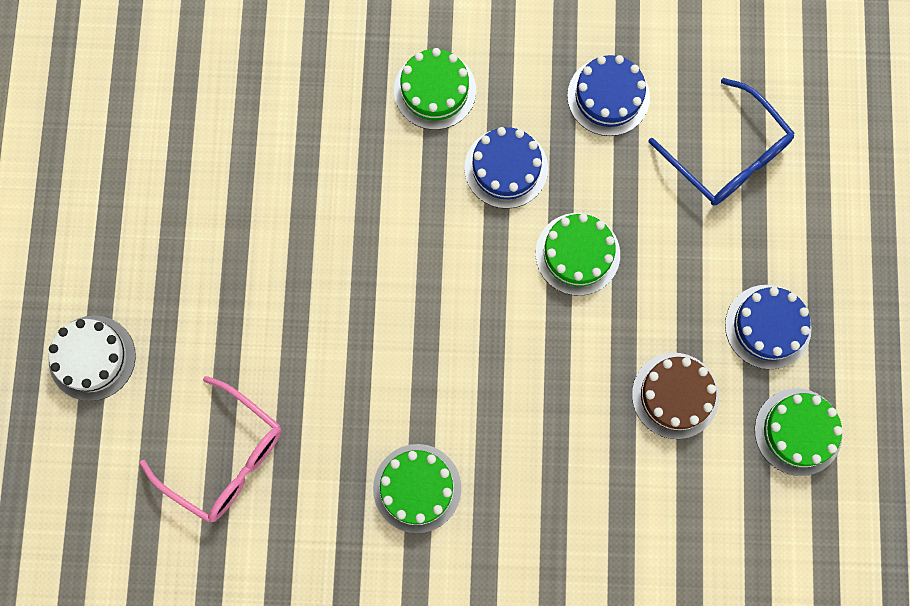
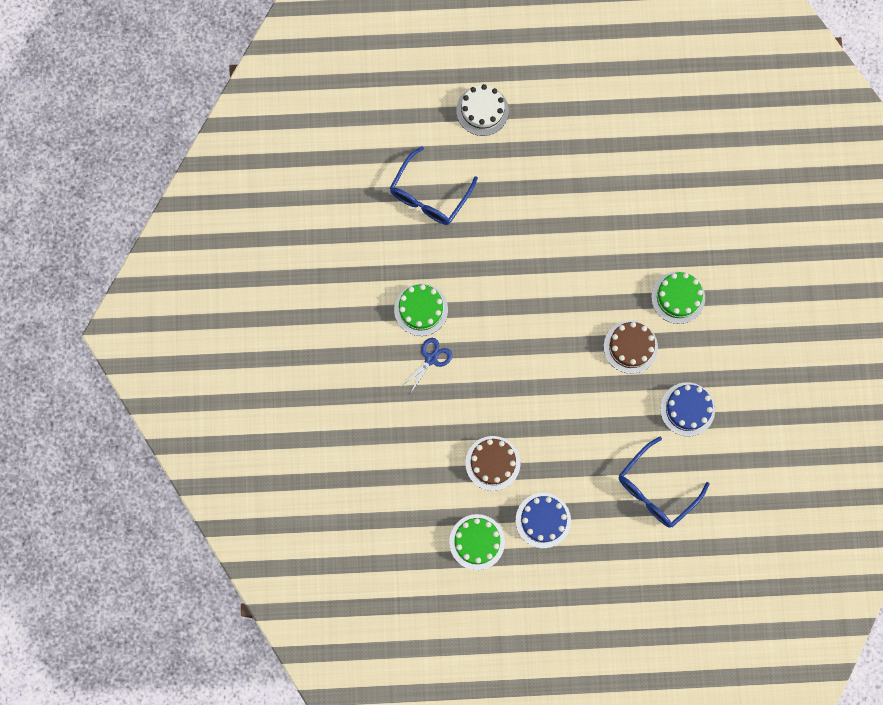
camera: 85 degrees right, 0 degrees up
pink glasses [139,376,281,522] -> blue glasses [390,146,478,225]
blue cake [464,127,548,209] -> brown cake [604,321,658,374]
green cake [535,213,620,296] -> none
none -> blue scissors [400,338,452,394]

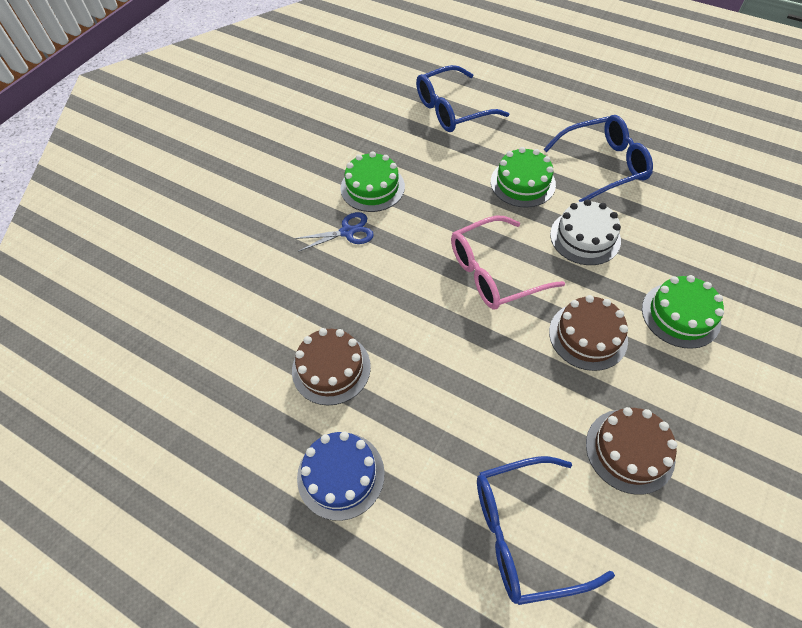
camera: 35 degrees right, 20 degrees down
green cake [449,514,505,570] -> green cake moved to [491,147,556,208]
white cake [456,84,509,136] -> white cake moved to [550,199,621,265]
blue cake [660,382,715,436] -> brown cake [586,407,677,495]
none -> pink glasses [451,216,565,310]
none -> blue glasses [543,115,653,202]

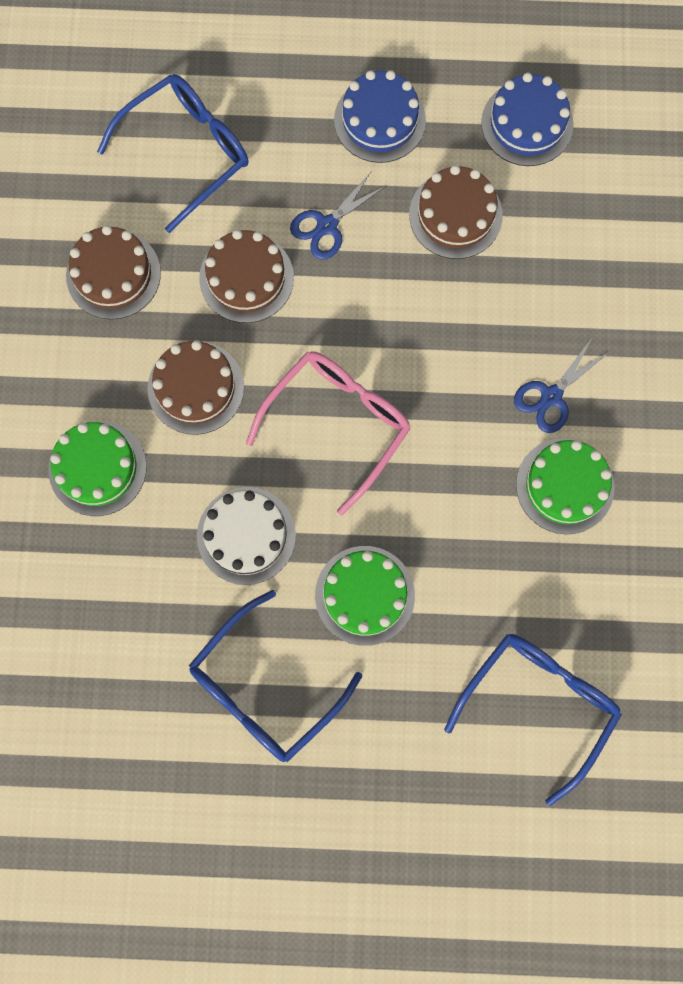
camera: 150 degrees right, 20 degrees up
none -> brown cake [199,230,294,323]
none -> blue scissors [290,172,387,260]
none -> blue cake [481,73,574,166]

